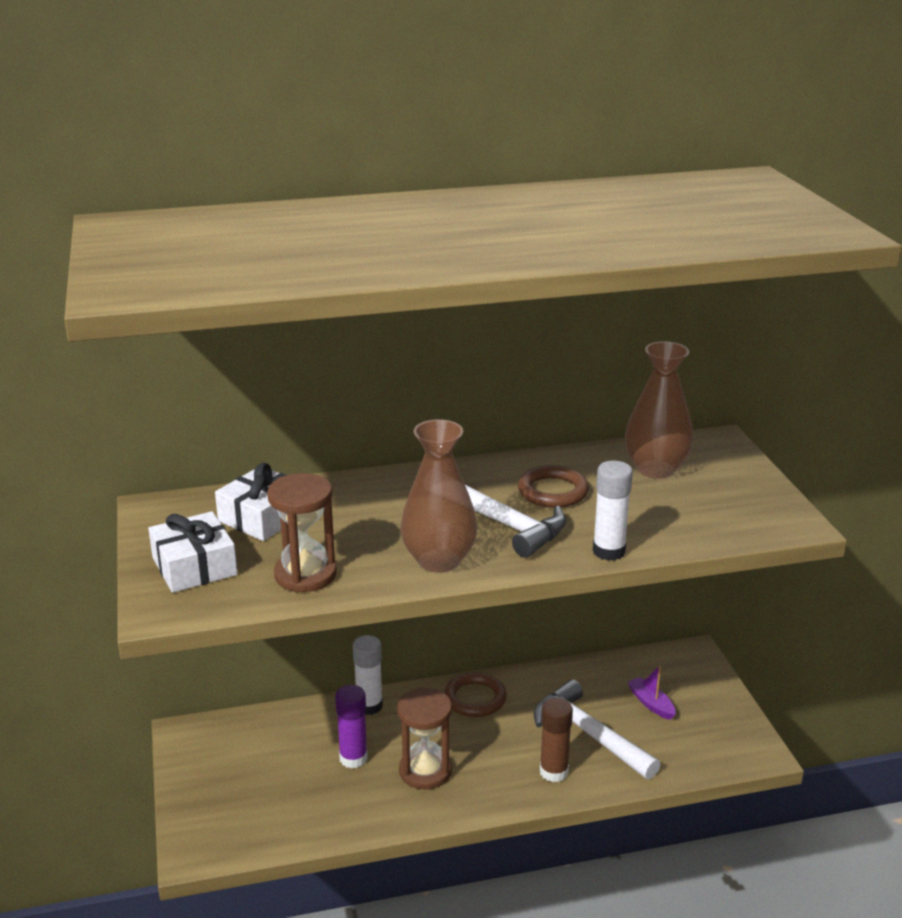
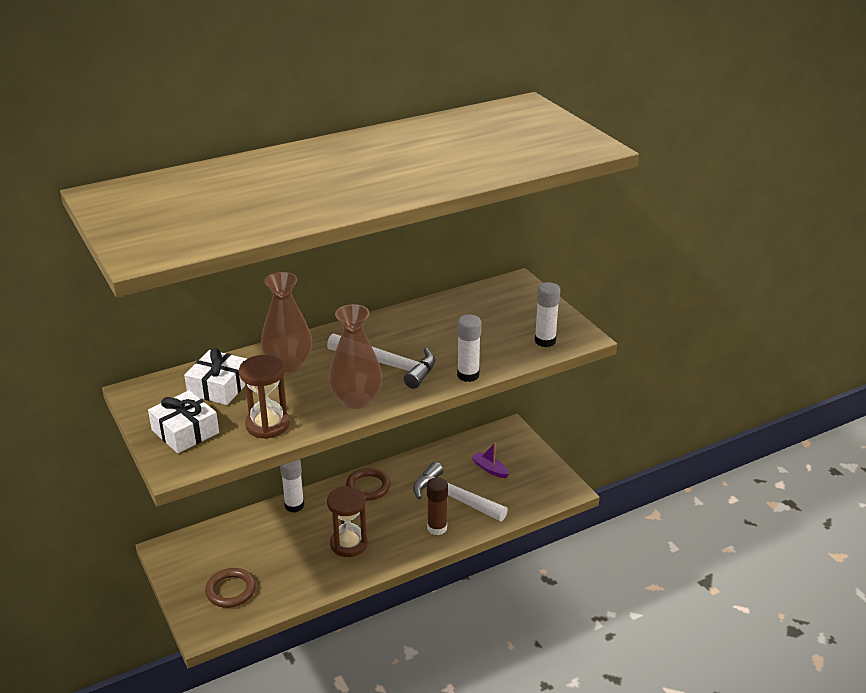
camera: 15 degrees left, 5 degrees up
purple glue stick [335,685,368,768] -> none
brown ring [518,465,589,508] -> brown ring moved to [205,568,256,608]
brown vase [625,341,693,478] -> brown vase moved to [261,272,312,373]
none -> white glue stick [535,282,560,347]

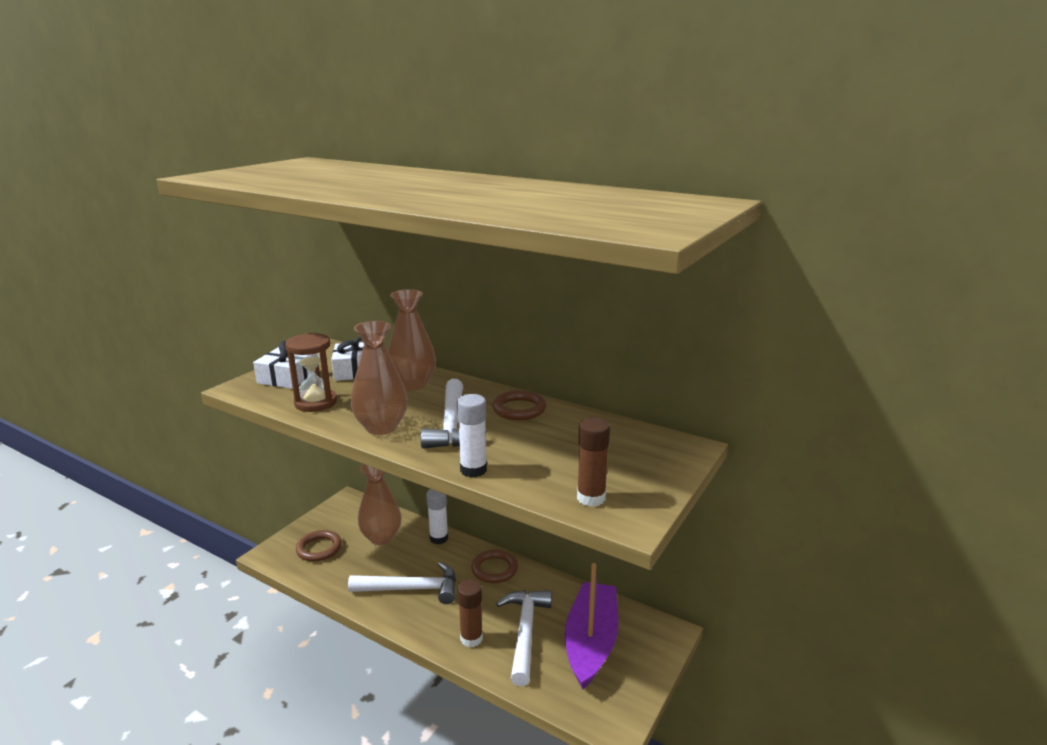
camera: 60 degrees right, 10 degrees down
brown hourglass [327,486,368,557] -> white hammer [348,562,456,604]
purple boat [471,443,509,478] -> purple boat [565,563,619,689], size x2.46
white glue stick [535,282,560,347] -> brown glue stick [577,417,610,507]
none -> brown vase [358,464,401,545]
none -> brown ring [492,390,546,420]

